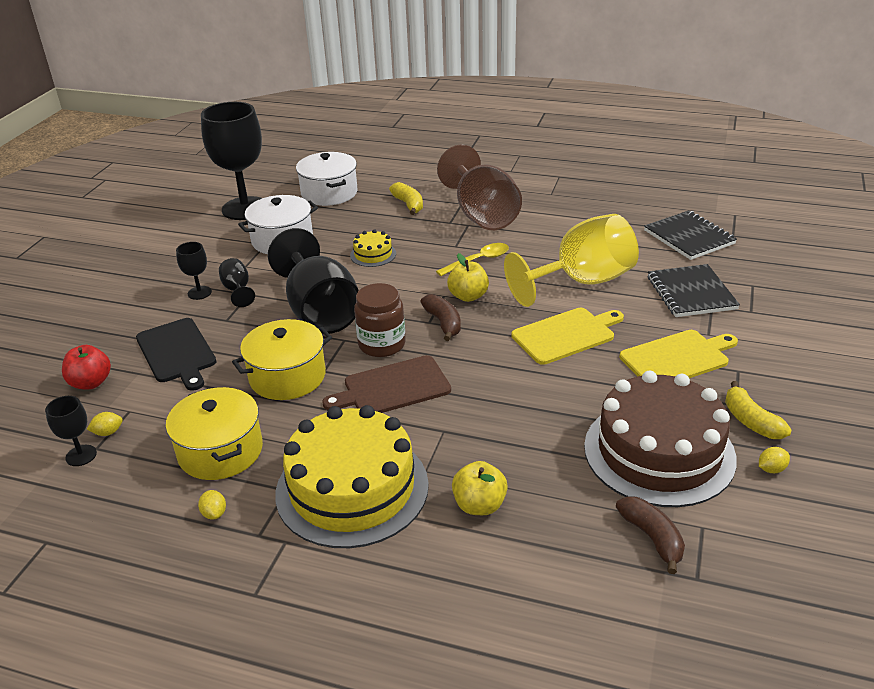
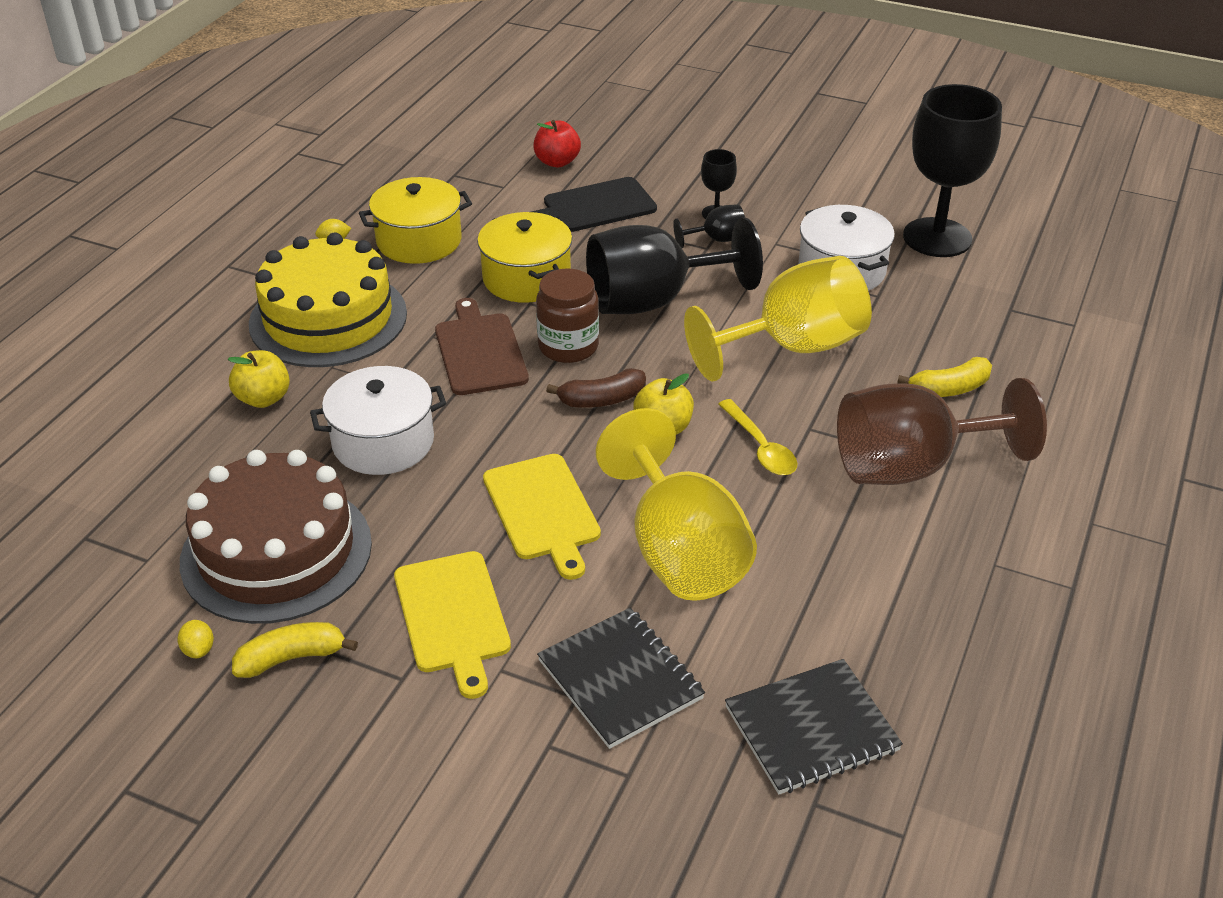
camera: 95 degrees right, 5 degrees up
black goblet [45,396,97,466] -> none
yellow lemon [87,412,123,436] -> none
white pot [296,152,358,206] -> white pot moved to [310,366,446,475]
yellow cake [350,229,396,267] -> yellow goblet [684,256,872,382]
brown banana [616,496,685,574] -> none
black notebook [648,264,740,317] -> black notebook turned 60 degrees clockwise [537,608,705,749]

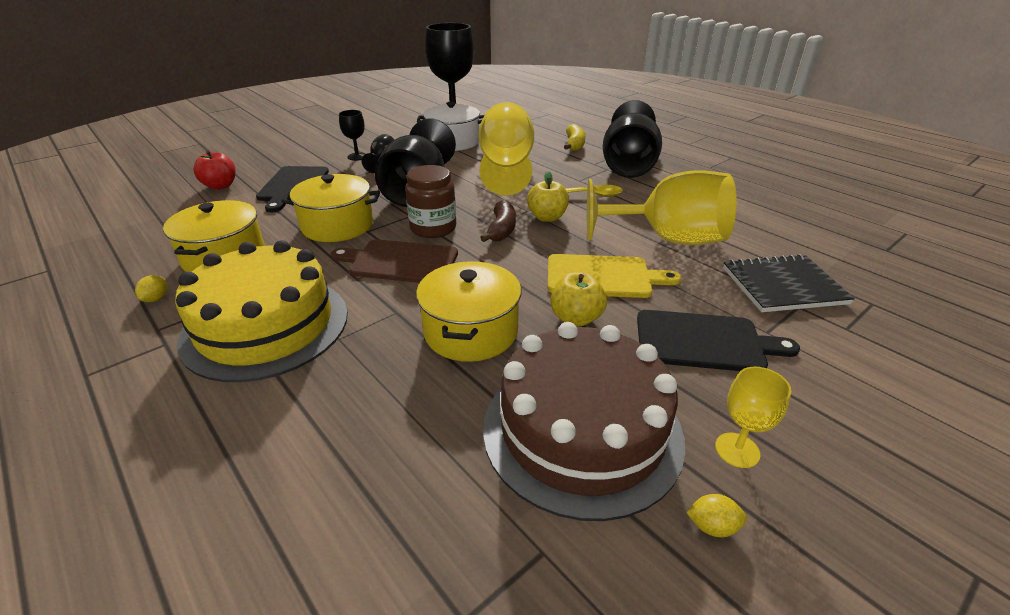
camera: 65 degrees left, 5 degrees down
yellow apple [228,350,290,408] -> yellow apple moved to [550,272,607,327]
yellow banana [232,622,358,678] -> yellow goblet [715,367,791,468]
white pot [310,366,446,475] -> yellow pot [416,261,521,362]
yellow cutting board [394,551,511,699] -> black cutting board [637,310,800,371]
black notebook [725,659,903,794] -> none
brown goblet [837,378,1047,485] -> black goblet [603,100,662,178]

